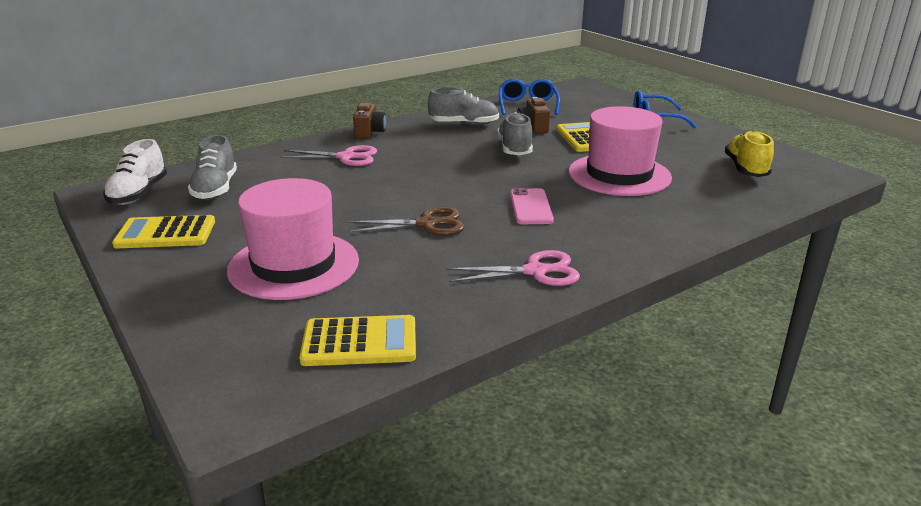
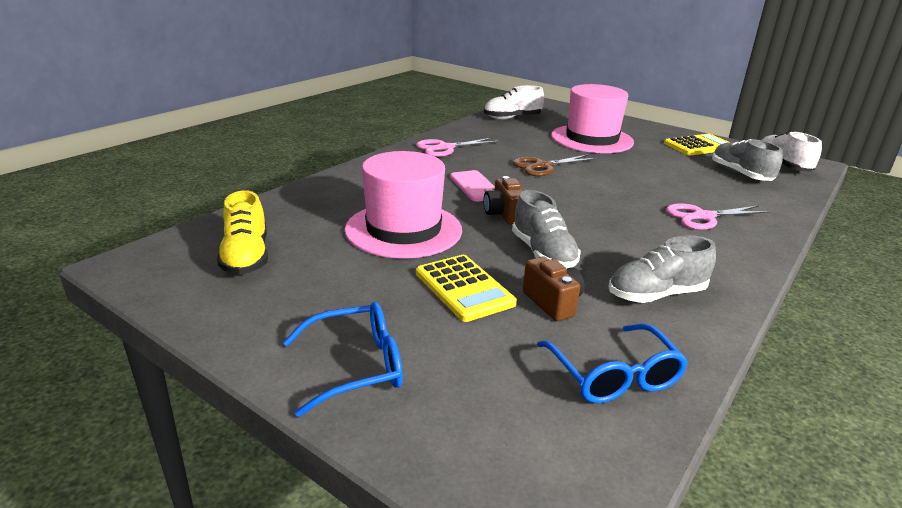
camera: 160 degrees right, 0 degrees up
yellow calculator [299,315,416,366] -> white shoe [484,85,544,120]
brown camera [353,103,386,139] -> brown camera moved to [484,176,523,225]

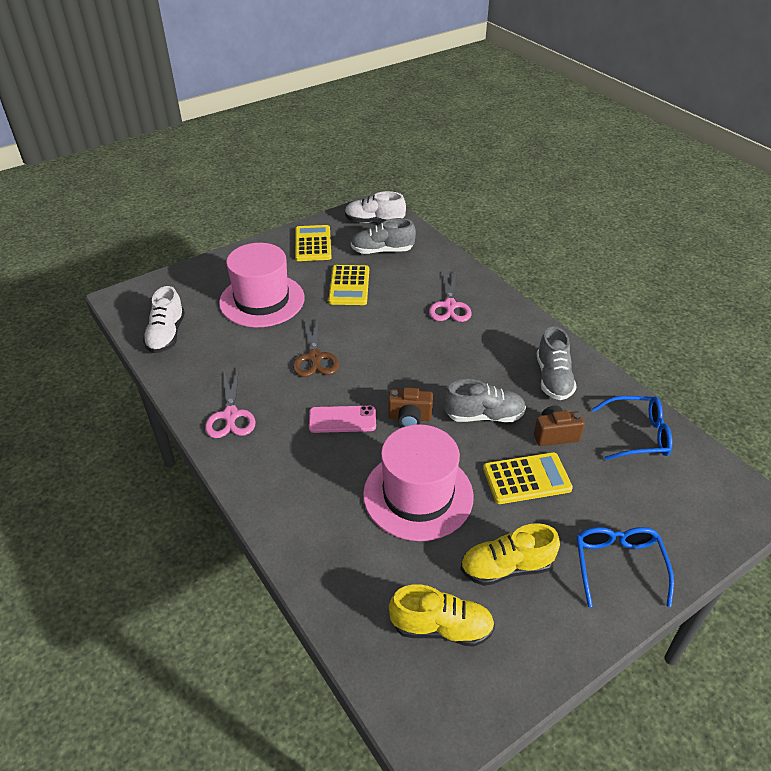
camera: 70 degrees left, 15 degrees up
none -> yellow calculator [328,265,369,305]
none -> yellow shoe [461,523,560,586]

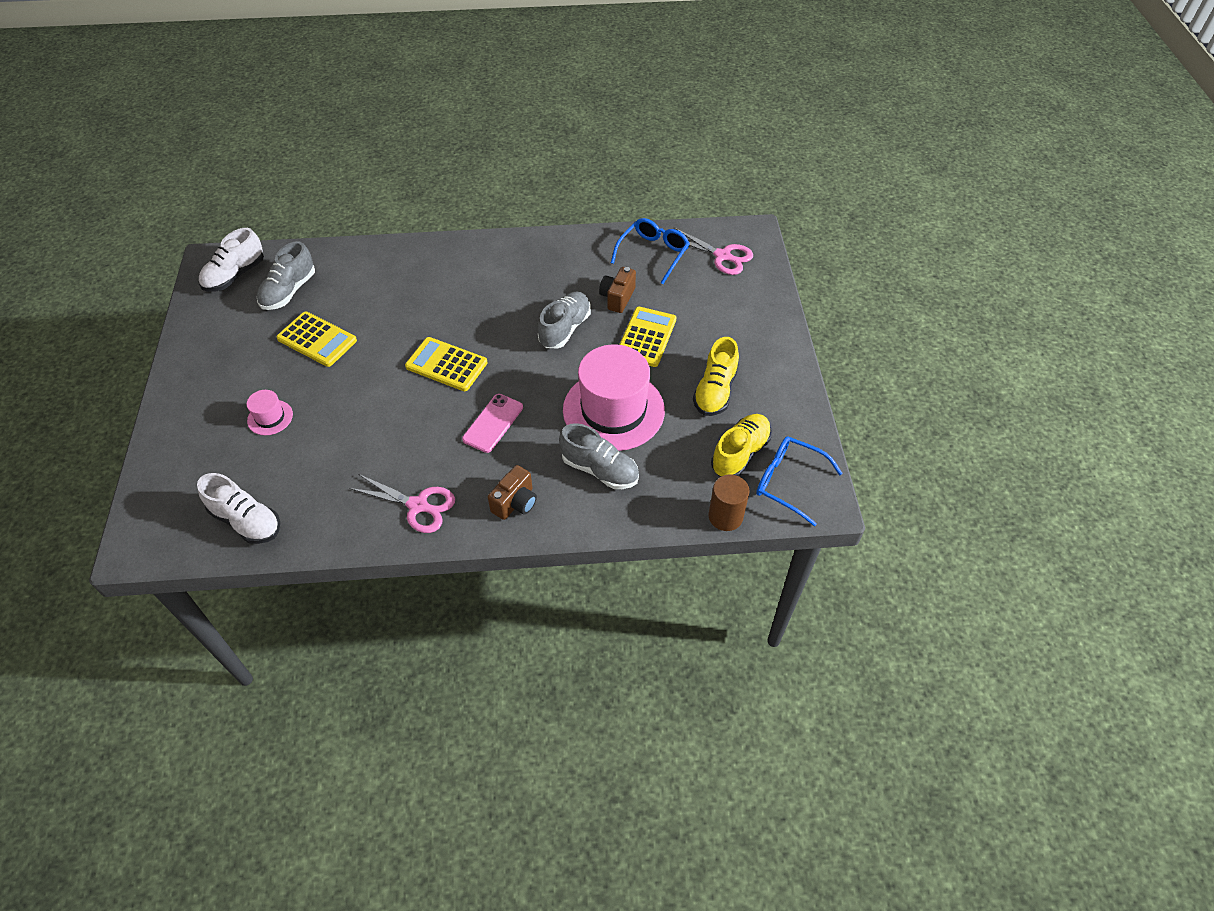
camera: 60 degrees left, 10 degrees up
pink hat [219,243,305,327] -> pink hat [246,390,293,435], size x0.44
brown scissors [293,317,339,377] -> none
yellow calculator [295,225,332,261] -> yellow calculator moved to [405,337,488,391]
brown camera [388,387,433,427] -> brown camera moved to [488,465,537,520]
pink scissors [429,271,472,322] -> pink scissors moved to [675,228,753,275]
grey shoe [537,326,577,400] -> grey shoe moved to [559,423,639,489]
blue glasses [576,527,674,607] -> blue glasses moved to [756,436,842,526]
none -> brown cylinder [709,475,750,531]

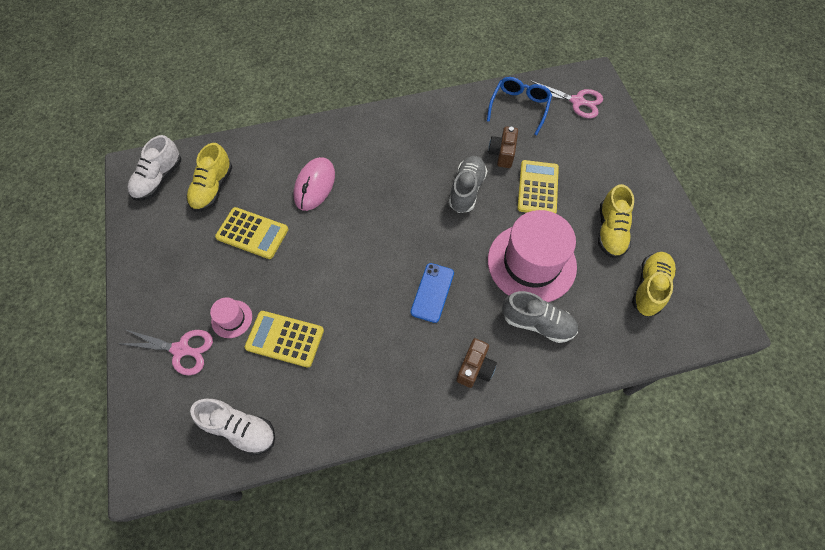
camera: 10 degrees left, 10 degrees up
grey shoe [257,241,315,310] -> yellow shoe [187,143,233,212]
pink scissors [349,474,455,533] -> pink scissors moved to [118,329,213,375]
yellow calculator [405,337,488,391] -> yellow calculator moved to [245,311,324,368]
pink phone [462,394,523,453] -> blue phone [411,263,454,323]
brown cylinder [709,475,750,531] -> none
blue glasses [756,436,842,526] -> none
none -> pink mouse [294,157,335,211]

